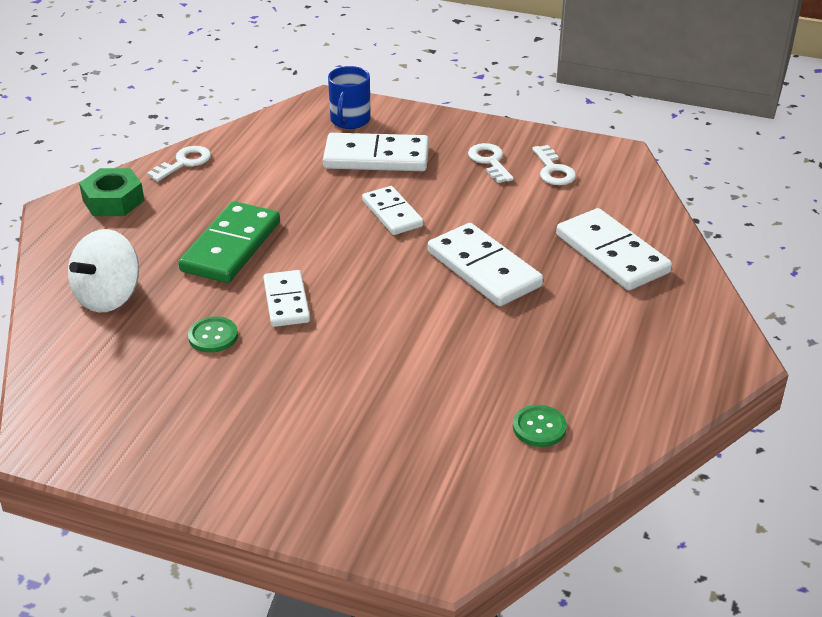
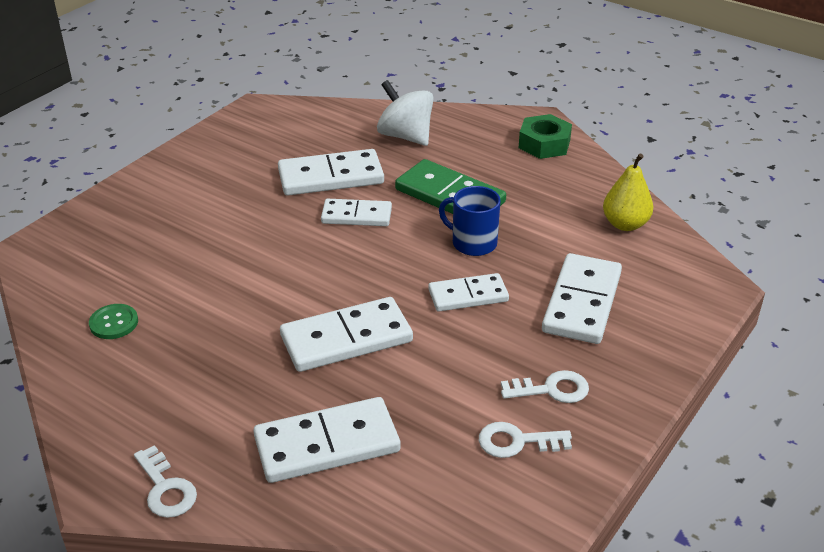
camera: 105 degrees right, 0 degrees up
white key [147,146,211,181] -> white key moved to [134,445,197,518]
green button [188,317,238,353] -> white domino [278,149,384,196]
blue mug [328,66,371,129] -> blue mug moved to [439,186,501,256]
none -> yellow pear [603,153,653,231]

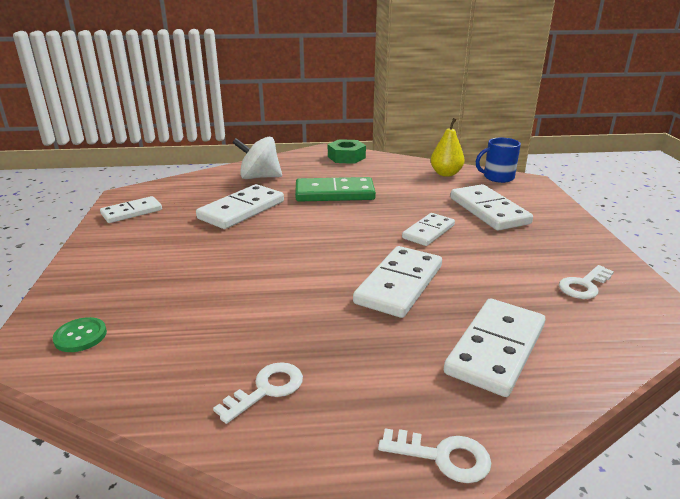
camera: 40 degrees left, 10 degrees down
green button [89,304,138,339] -> green button moved to [53,317,107,352]
white domino [321,199,392,226] -> white domino moved to [100,196,162,223]
blue mug [439,186,501,256] -> blue mug moved to [476,138,521,183]
white key [501,370,589,403] -> white key moved to [213,362,303,424]

